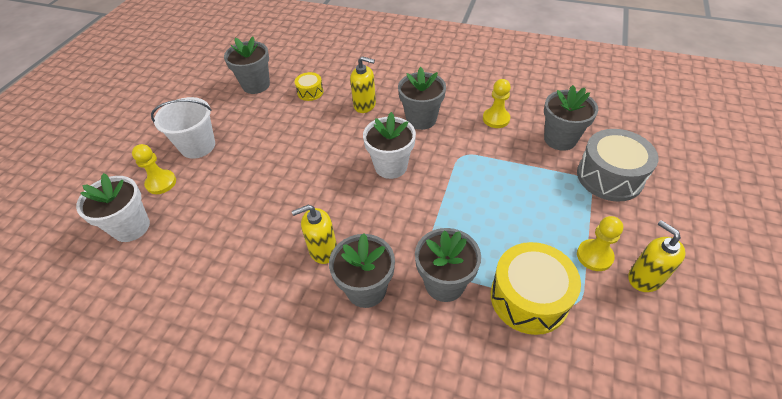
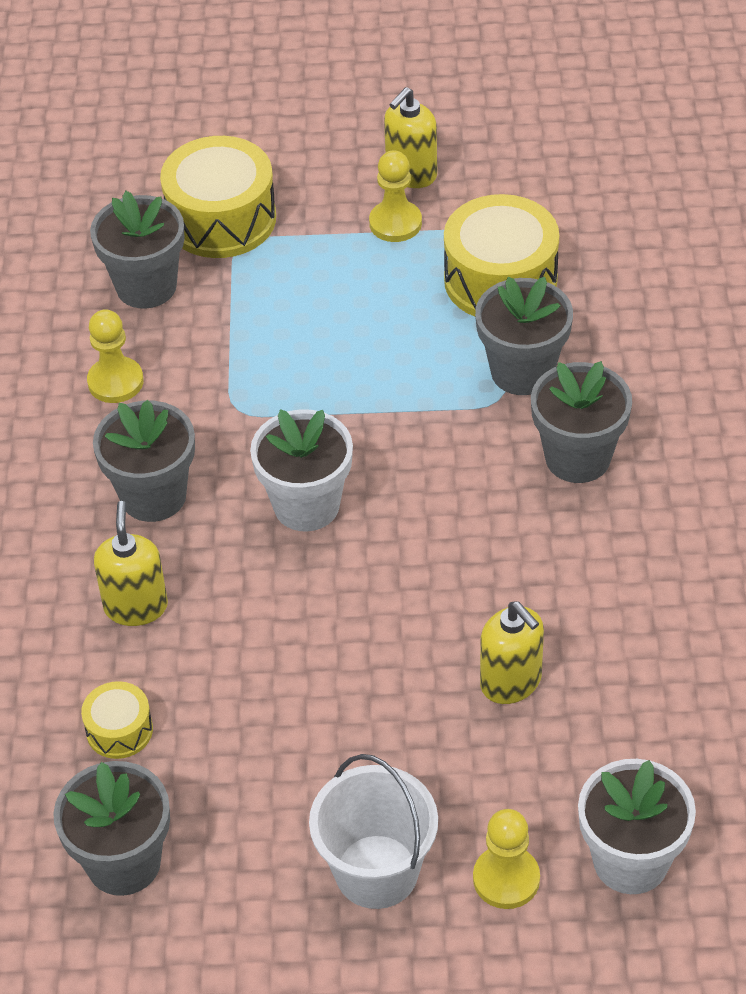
camera: 110 degrees left, 0 degrees up
yellow soap dispenser [292,205,337,264] -> yellow soap dispenser moved to [480,602,544,704]
grey drum [577,129,658,202] -> yellow drum [160,136,276,258]

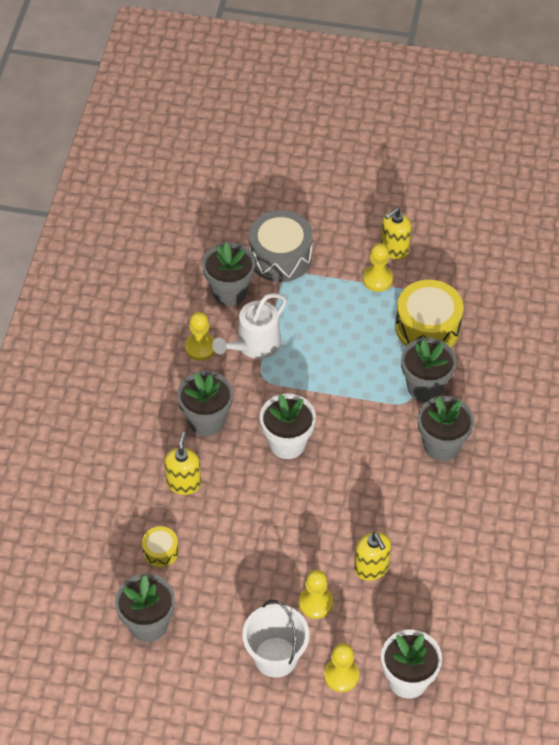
camera: 10 degrees right, 5 degrees up
yellow drum [160,136,276,258] -> grey drum [249,210,313,282]
none -> white watering can [212,293,287,359]
none -> yellow pawn [299,570,333,619]

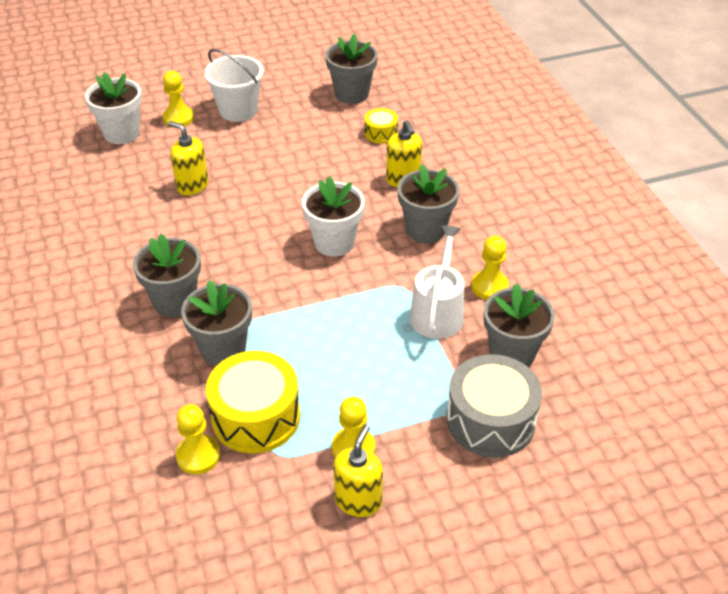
camera: 150 degrees right, 10 degrees down
yellow pawn [299,570,333,619] -> yellow pawn moved to [176,404,220,474]

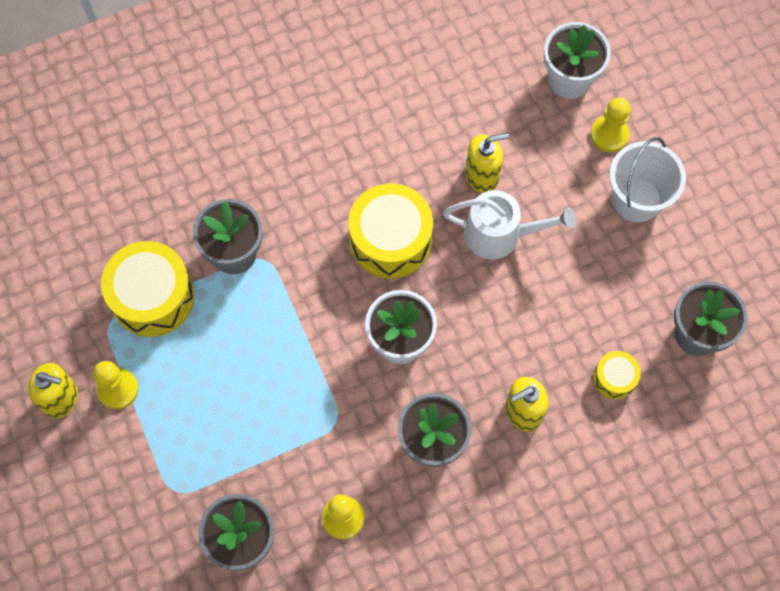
camera: 85 degrees right, 25 degrees up
grey flower pot [133,234,201,317] -> none
yellow soap dispenser [168,121,208,195] -> yellow soap dispenser turned 45 degrees clockwise [465,133,509,193]
yellow pawn [176,404,220,474] -> none
white watering can [410,225,464,339] -> white watering can moved to [443,190,576,259]
grey drum [447,354,542,458] -> none
none -> yellow drum [348,183,433,279]

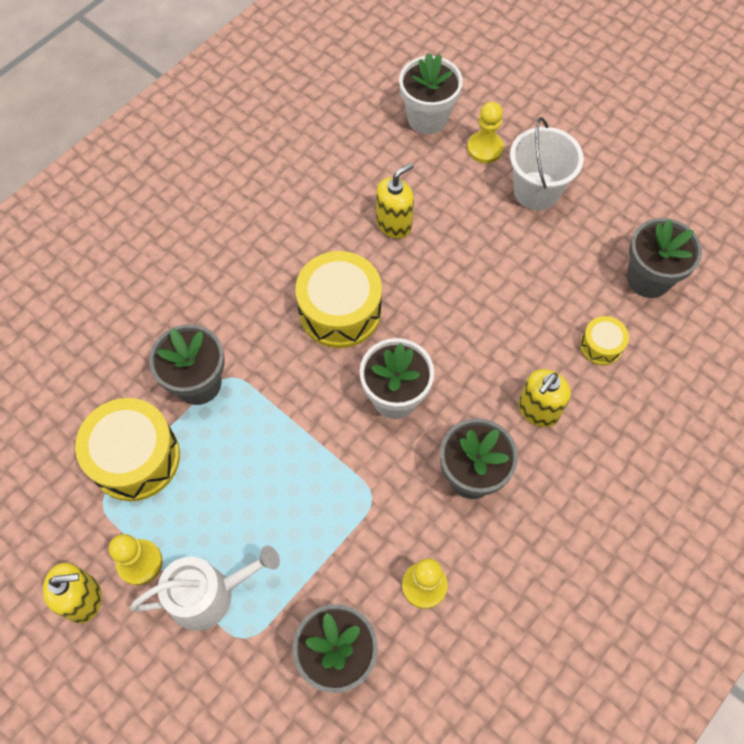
camera: 25 degrees left, 5 degrees down
white watering can [443,190,576,259] -> white watering can moved to [130,545,280,631]

